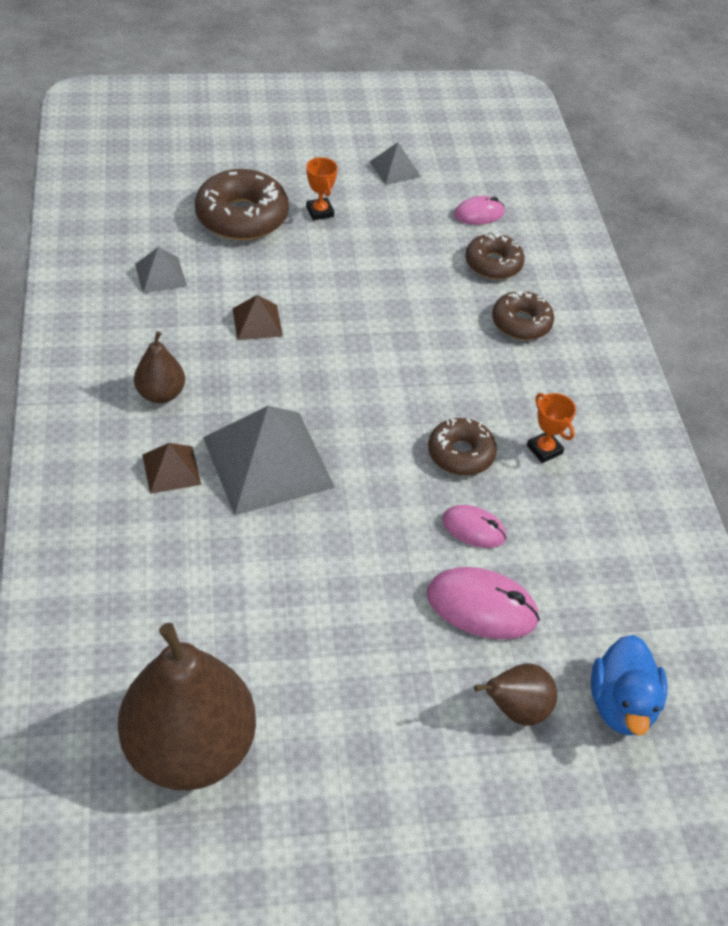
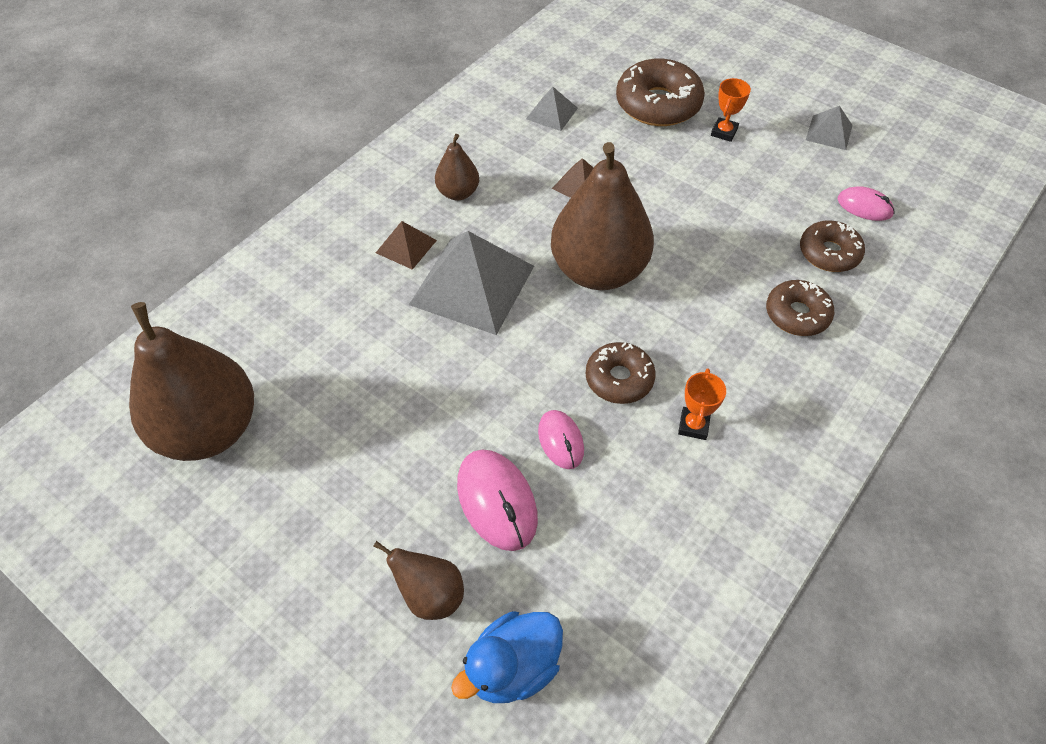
camera: 50 degrees right, 5 degrees up
none -> brown pear [551,142,654,290]

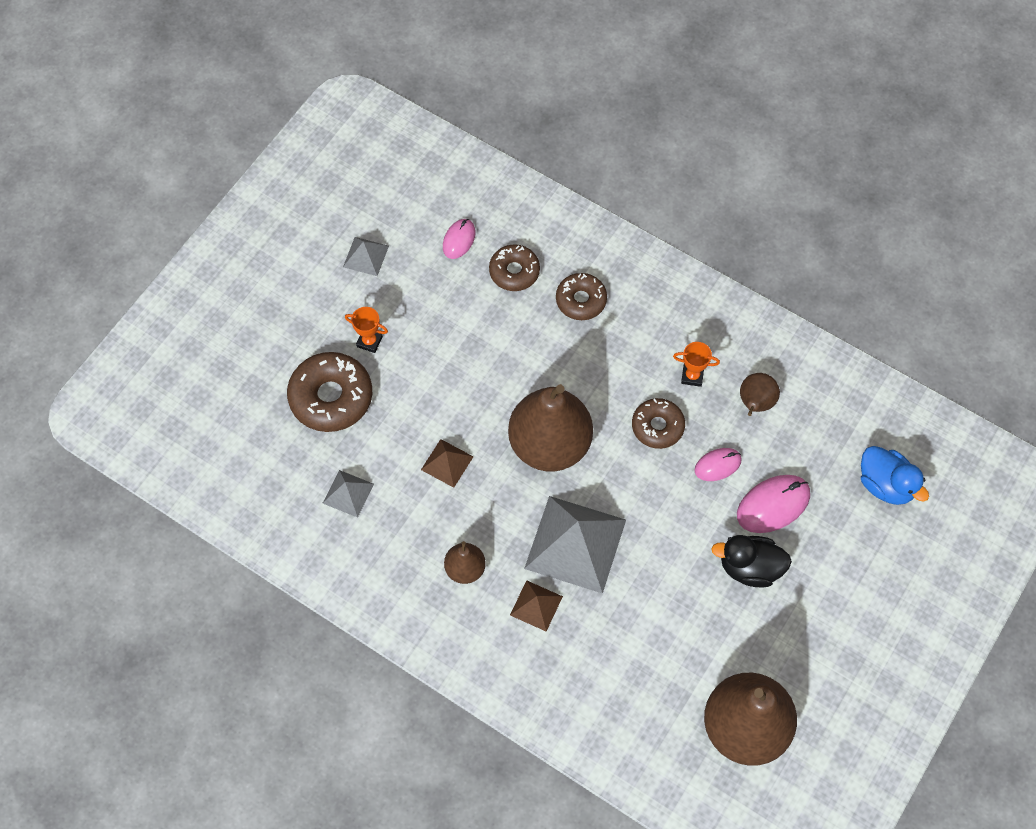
camera: 95 degrees left, 10 degrees up
brown pear [373,541,464,620] -> brown pear moved to [740,373,780,416]
none -> black duck [711,535,792,588]

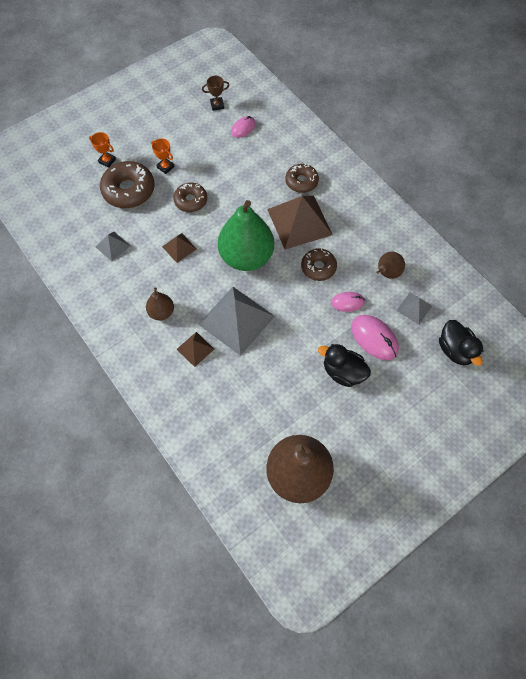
camera: 20 degrees right, 0 degrees up
grey pyramid [343,237,389,276] -> grey pyramid moved to [396,292,432,325]
brown donut [489,244,540,291] -> brown donut moved to [173,183,207,212]
brown pear [508,384,593,472] -> green pear [218,200,274,271]
orange trophy [673,342,720,387] -> orange trophy moved to [89,132,116,168]
pink mouse [737,475,810,533] -> pink mouse turned 60 degrees clockwise [351,315,399,360]
blue duck [861,446,929,505] -> black duck [439,320,484,366]
none -> brown trophy [202,76,229,111]
none -> brown pyramid [267,196,333,249]

